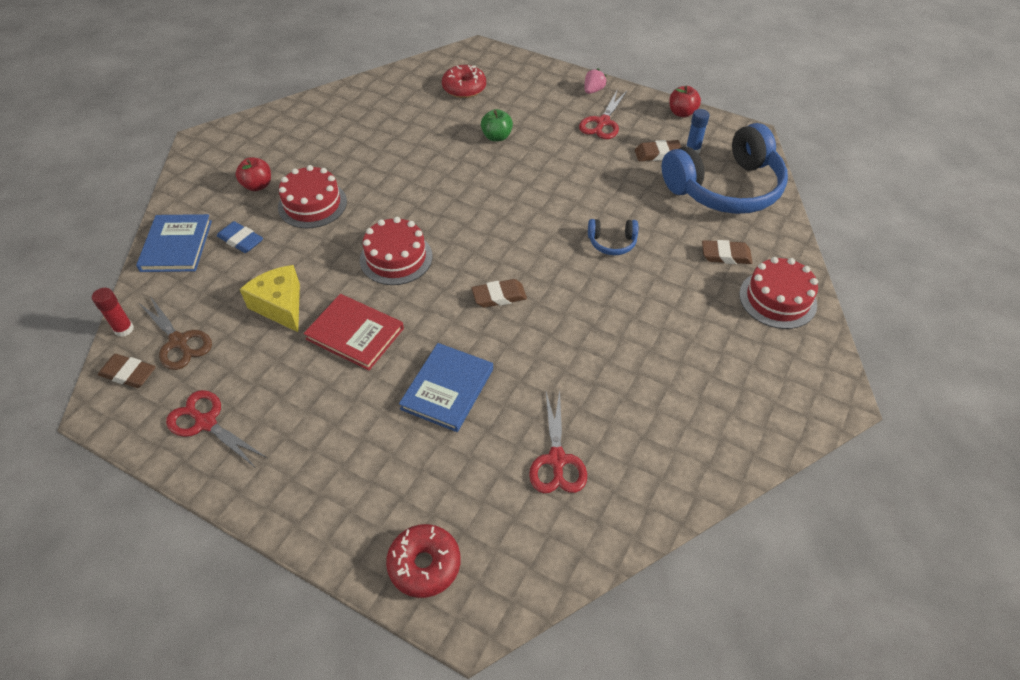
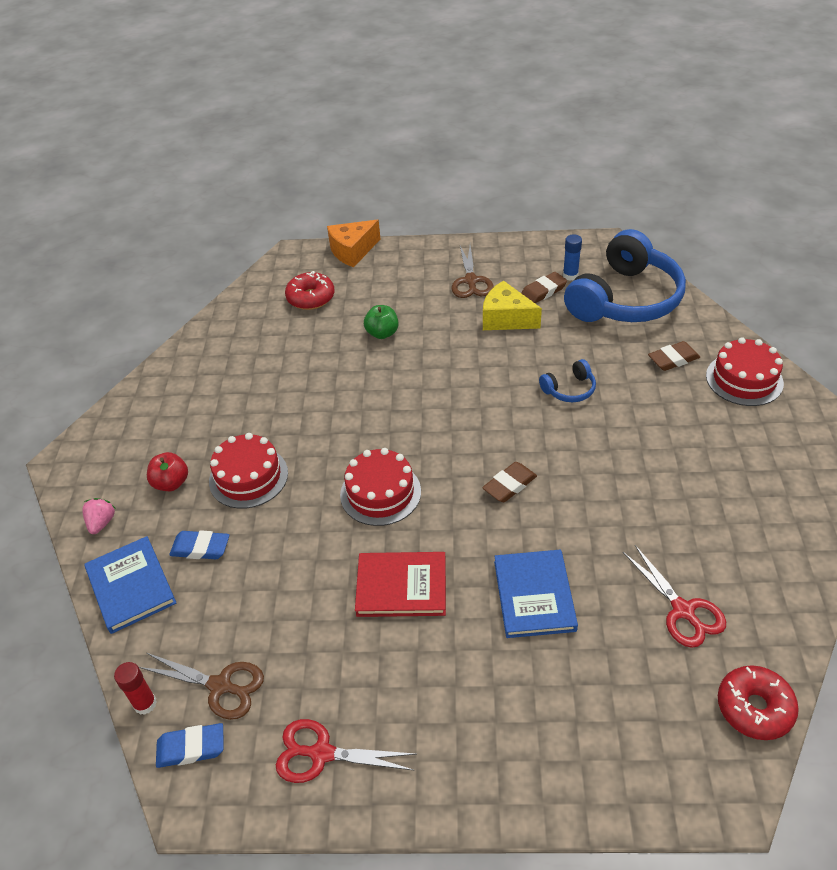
camera: 25 degrees left, 5 degrees down
brown eraser [98,354,156,388] -> blue eraser [156,723,224,768]
yellow cheese [240,265,300,332] -> yellow cheese moved to [483,280,542,330]
red donut [386,524,460,598] -> red donut moved to [718,665,799,740]
red scissors [579,89,627,139] -> brown scissors [451,245,494,298]
pink strawberry [585,68,607,94] -> pink strawberry moved to [82,498,115,534]
red apple [669,86,701,117] -> none
none -> orange cheese [327,220,380,267]

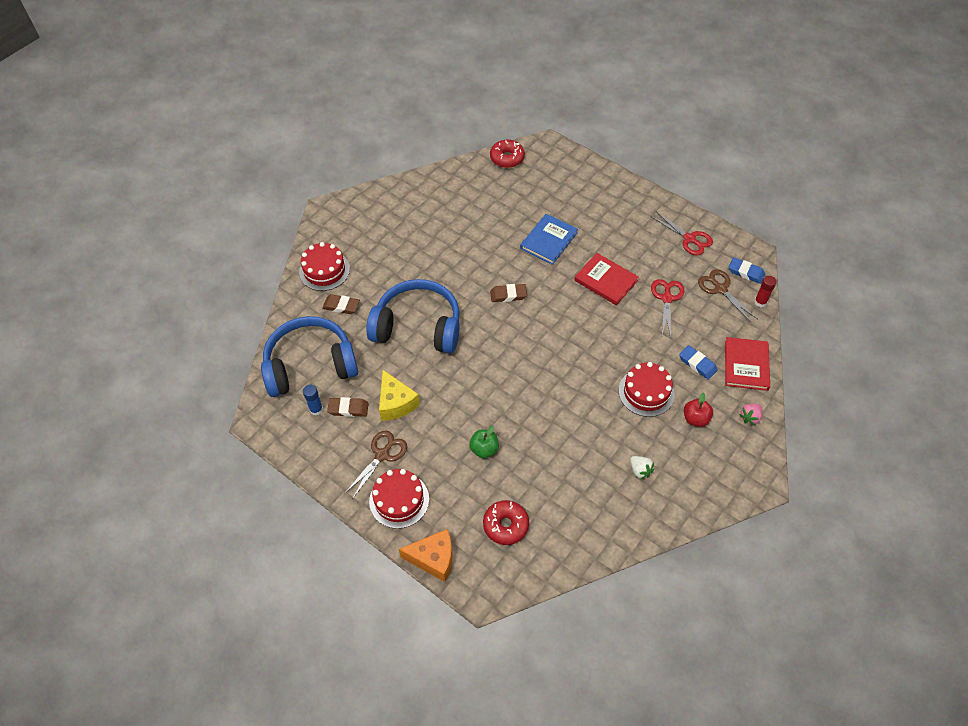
camera: 145 degrees left, 10 degrees up
blue book [84,536,177,634] -> red book [725,337,770,391]
red cake [340,448,421,526] -> red cake moved to [369,469,429,529]
blue headphones [539,359,596,402] -> blue headphones [366,279,460,353], size x2.39
red scissors [623,545,726,648] -> red scissors moved to [651,279,684,339]
none -> white strawberry [630,456,654,479]

